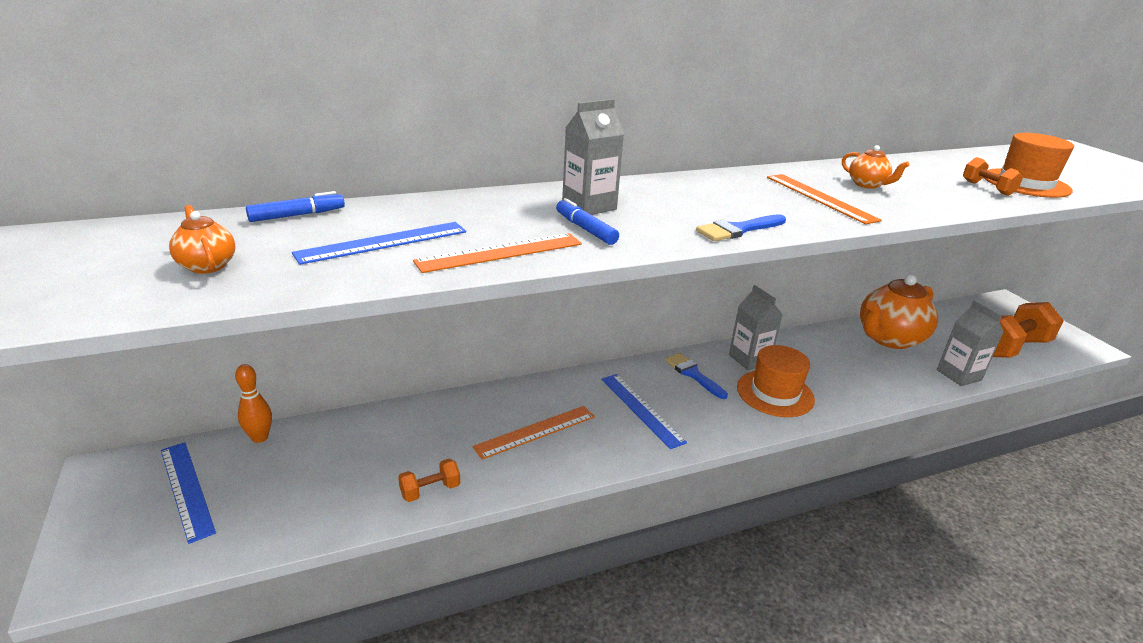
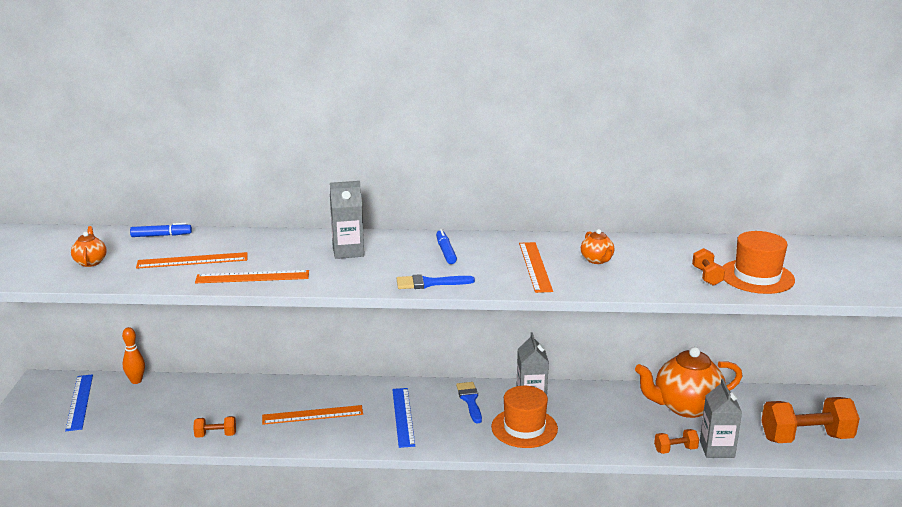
camera: 25 degrees right, 5 degrees down
blue ruler [292,222,466,265] -> orange ruler [136,252,248,269]
blue marker [556,198,619,245] -> blue marker moved to [436,229,457,264]
none -> orange dumbbell [654,429,699,454]

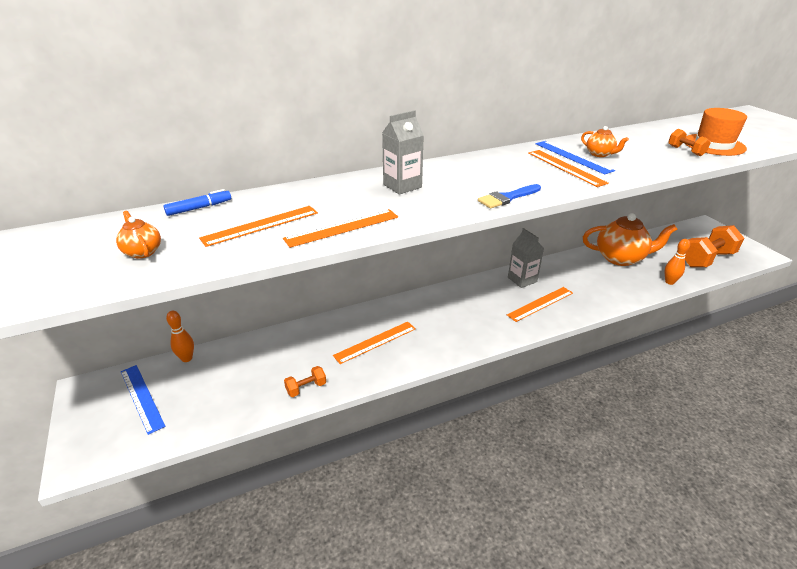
camera: 25 degrees left, 10 degrees up
blue ruler [392,388,415,448] -> blue ruler moved to [535,141,615,174]
blue marker [436,229,457,264] -> none
blue brush [456,382,482,423] -> none
orange hat [491,386,558,448] -> orange ruler [507,287,573,322]
orange teapot [635,347,742,418] -> orange teapot turned 135 degrees counterclockwise [583,213,677,266]
orange dumbbell [654,429,699,454] -> none
grey carton [700,379,742,458] -> orange bowling pin [665,239,690,285]

